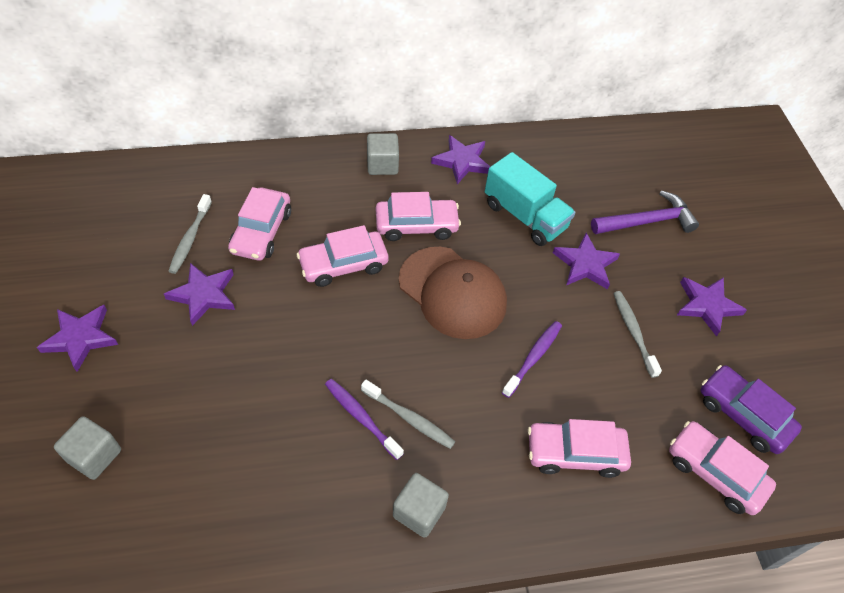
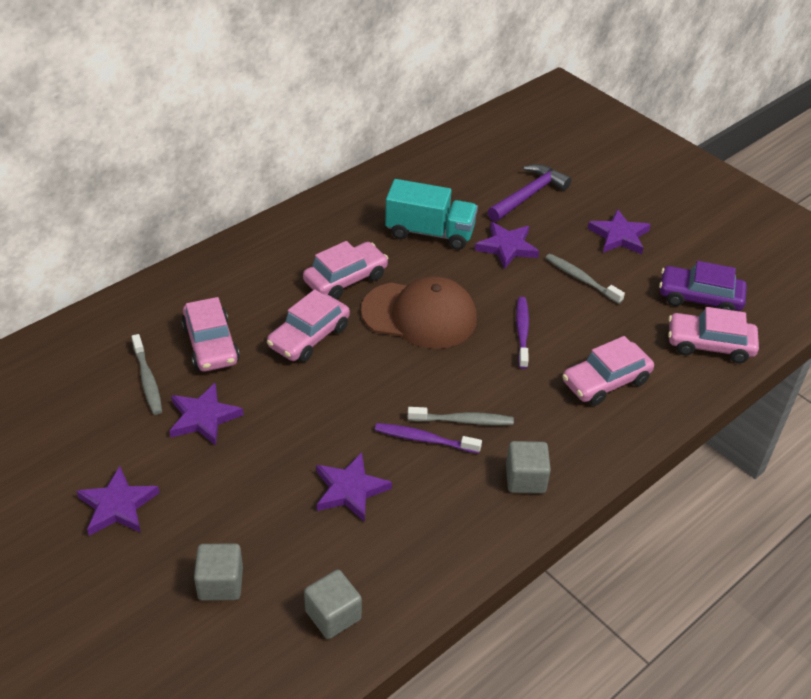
camera: 30 degrees left, 10 degrees down
grey cube [367,133,399,175] -> grey cube moved to [304,570,362,639]
purple star [431,135,490,184] -> purple star moved to [316,452,392,522]

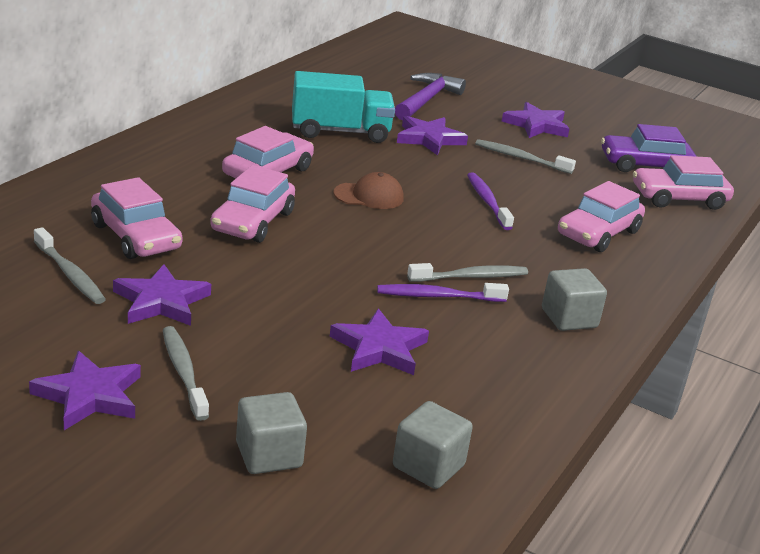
camera: 20 degrees left, 15 degrees down
brown cap [361,276,477,349] -> brown cap [333,172,404,209], size x0.51
none -> grey toothbrush [163,326,209,421]

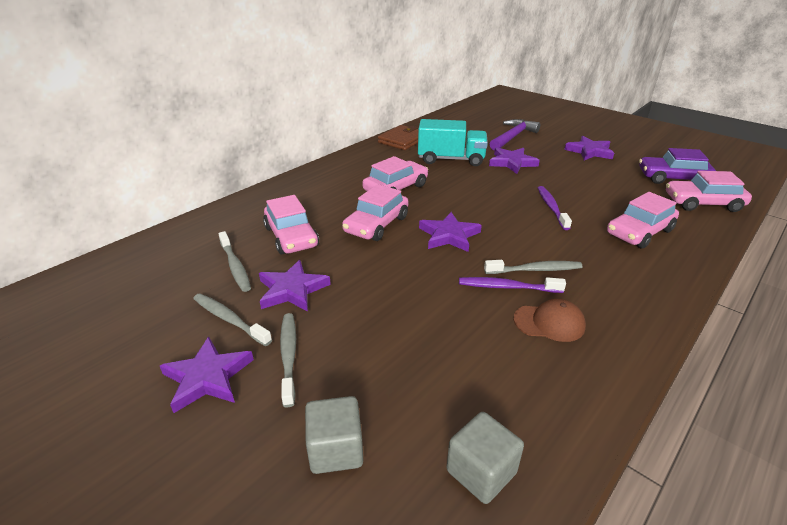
camera: 15 degrees right, 5 degrees up
purple star [330,308,429,375] -> purple star moved to [419,212,482,252]
brown cap [333,172,404,209] -> brown cap moved to [514,299,586,342]
grey toothbrush [475,139,576,174] -> grey toothbrush moved to [193,293,272,346]
grey cube [542,268,607,331] -> none
none -> brown wallet [378,125,418,150]

